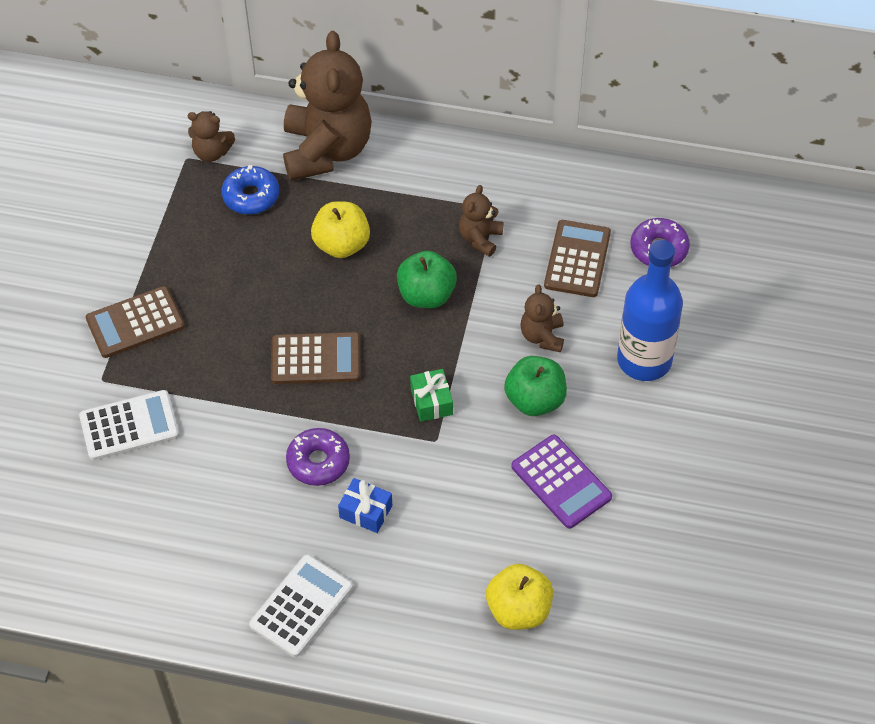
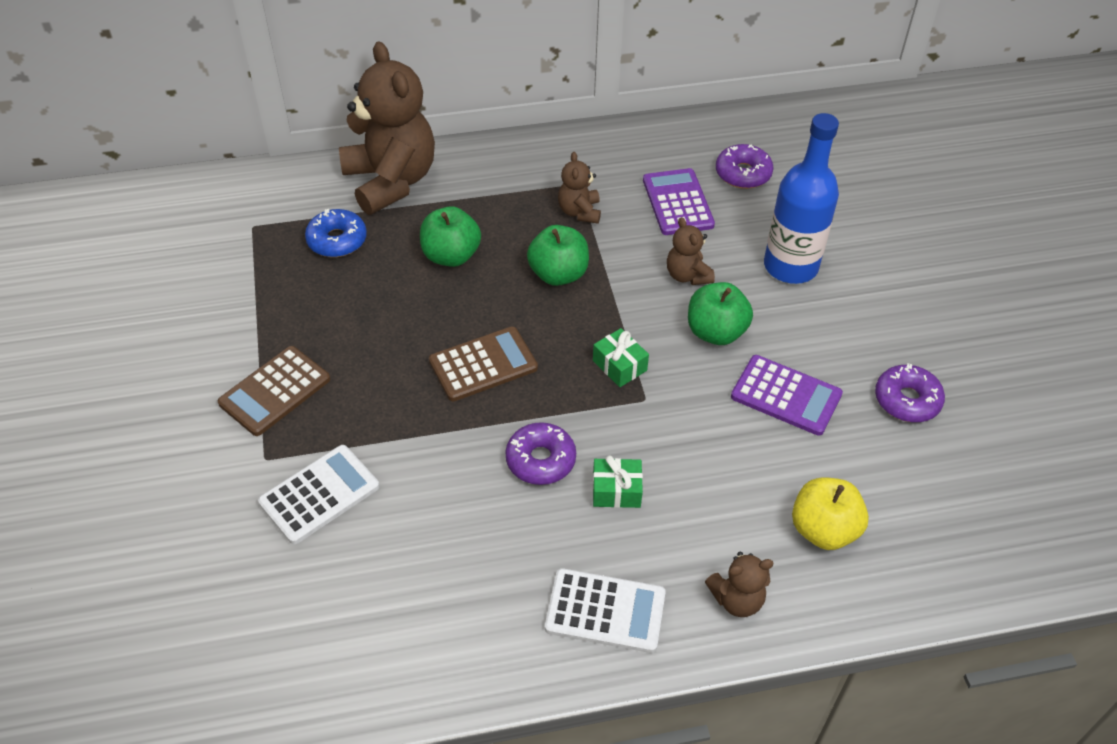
camera: 25 degrees left, 5 degrees down
brown teddy bear [187,111,235,162] -> brown teddy bear moved to [705,551,774,617]
white calculator [249,555,353,657] -> white calculator turned 90 degrees clockwise [545,568,666,653]
yellow apple [311,201,370,258] -> green apple [420,206,481,267]
blue gift [338,478,392,533] -> green gift [593,456,643,508]
brown calculator [544,220,611,297] -> purple calculator [643,168,715,235]
none -> purple donut [875,363,945,422]

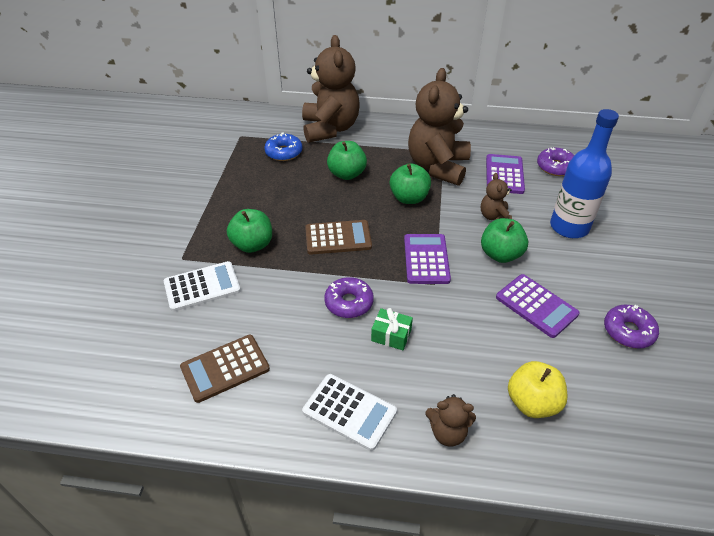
camera: 20 degrees right, 5 degrees down
brown calculator [217,346,330,436] -> brown calculator moved to [180,335,270,403]
brown teddy bear [558,152,601,224] -> brown teddy bear [408,68,471,186], size x2.19
green gift [593,328,649,387] -> purple calculator [404,234,451,284]
none -> green apple [227,209,272,253]

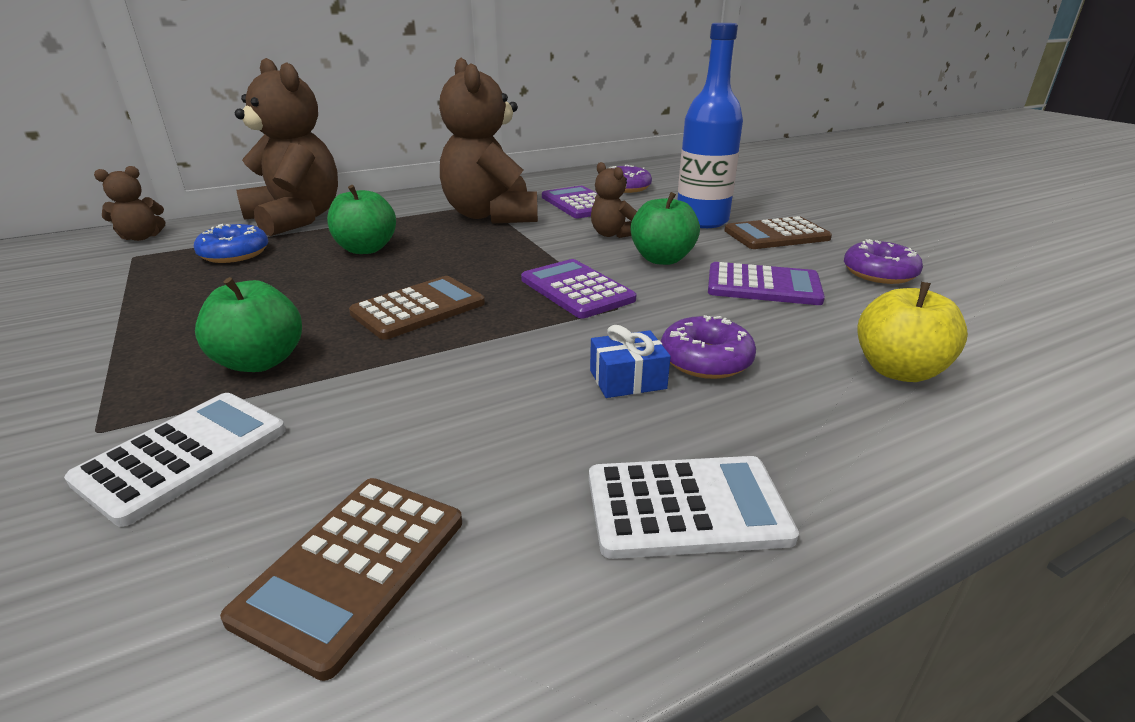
camera: 35 degrees left, 15 degrees down
purple donut [324,277,374,318] -> purple donut moved to [661,315,756,379]
green gift [371,308,413,350] -> blue gift [590,325,671,398]
green apple [390,163,431,204] -> none
brown teddy bear [425,394,476,447] -> brown teddy bear moved to [94,166,165,241]
none -> brown calculator [725,216,832,249]

